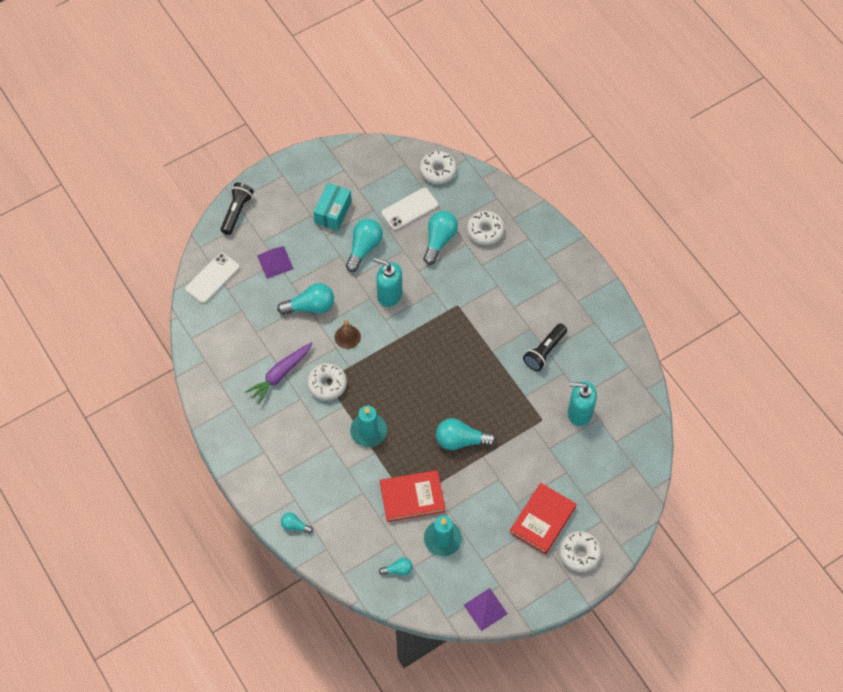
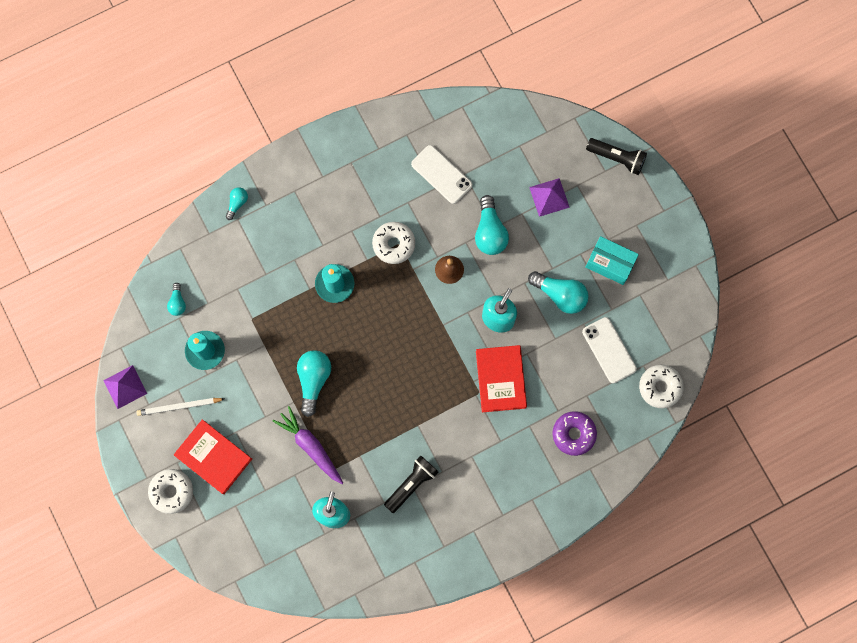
camera: 95 degrees right, 15 degrees up
white phone [185,253,240,303] -> white phone moved to [411,145,472,204]
purple carrot [245,342,313,404] -> purple carrot moved to [273,406,343,484]
red book [380,470,445,522] -> red book moved to [476,345,527,413]
turquoise light bulb [423,211,458,265] -> none
white donut [467,211,505,245] -> purple donut [553,411,597,456]
black flashlight [523,324,567,371] -> black flashlight turned 90 degrees clockwise [384,456,439,513]
none -> white pencil [136,398,224,416]

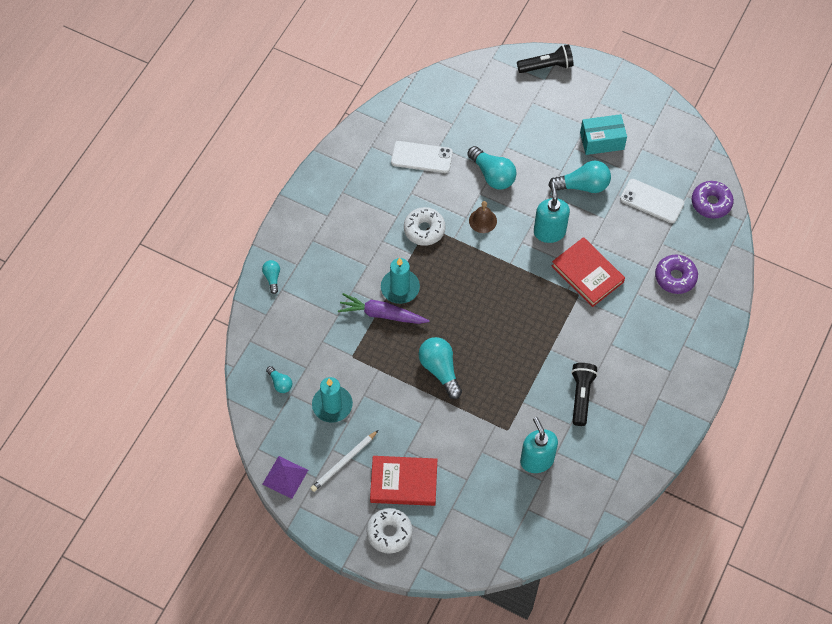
camera: 35 degrees left, 15 degrees down
purple carrot [273,406,343,484] -> purple carrot moved to [338,293,430,324]
purple pyramid [529,178,570,217] -> none
white donut [639,365,684,408] -> purple donut [692,181,734,219]

